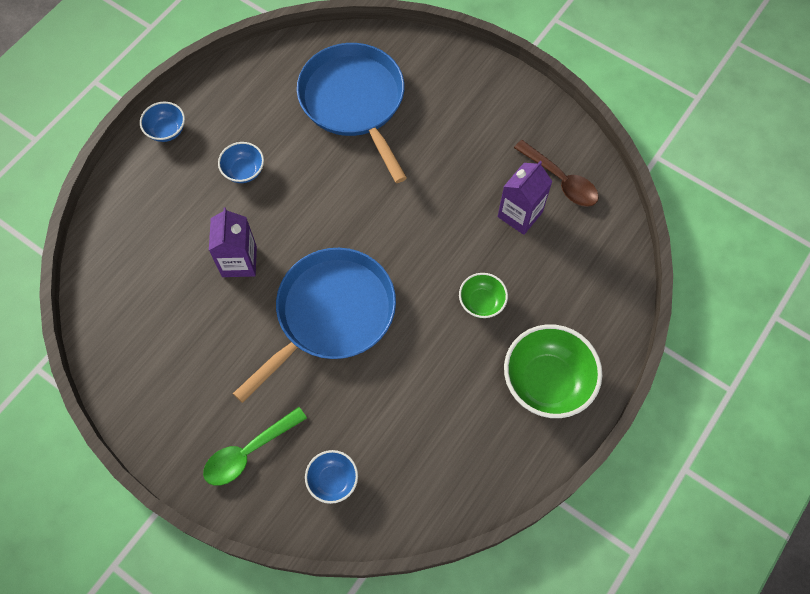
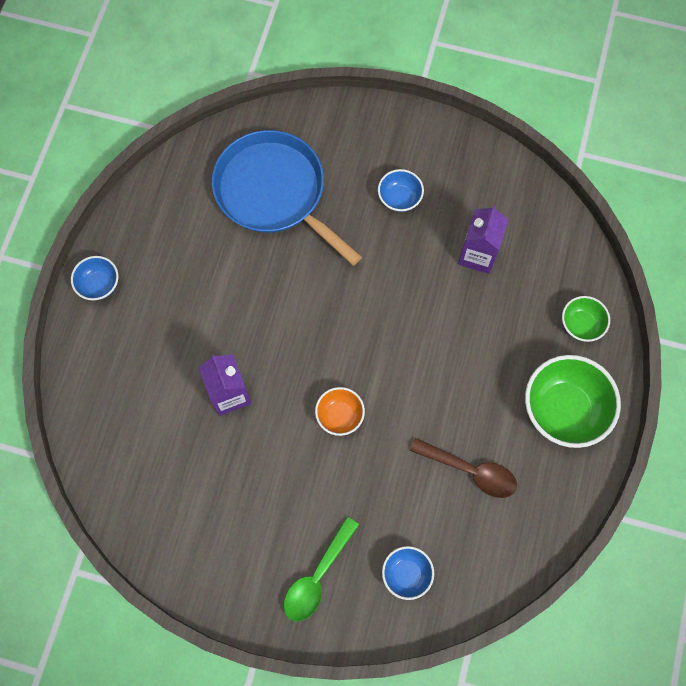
camera: 20 degrees left, 5 degrees up
blue bowl [218,142,264,183] -> blue bowl moved to [378,169,424,212]
blue pan [233,248,396,403] -> orange bowl [315,387,365,436]
green bowl [459,273,508,318] -> green bowl moved to [562,296,610,342]
brown spoon [514,140,599,207] -> brown spoon moved to [410,438,517,498]

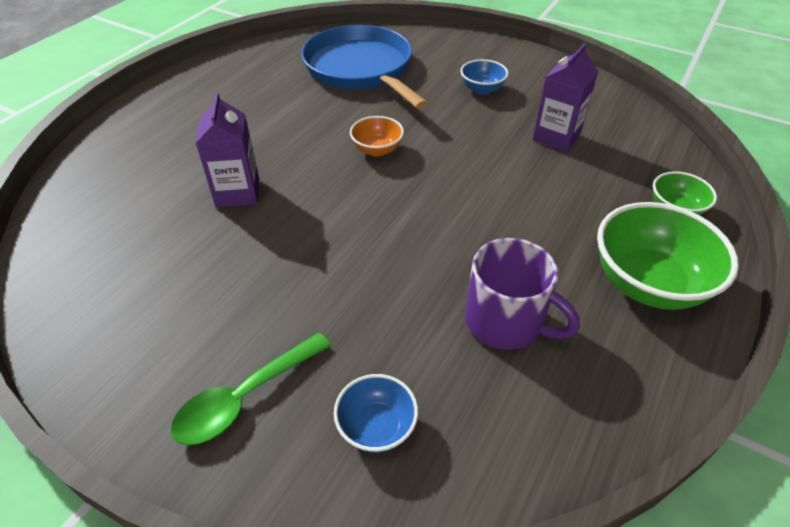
camera: 15 degrees right, 25 degrees down
blue bowl [71,256,118,300] -> none
orange bowl [315,387,365,436] -> orange bowl moved to [350,116,404,157]
brown spoon [410,438,517,498] -> purple mug [465,238,580,350]

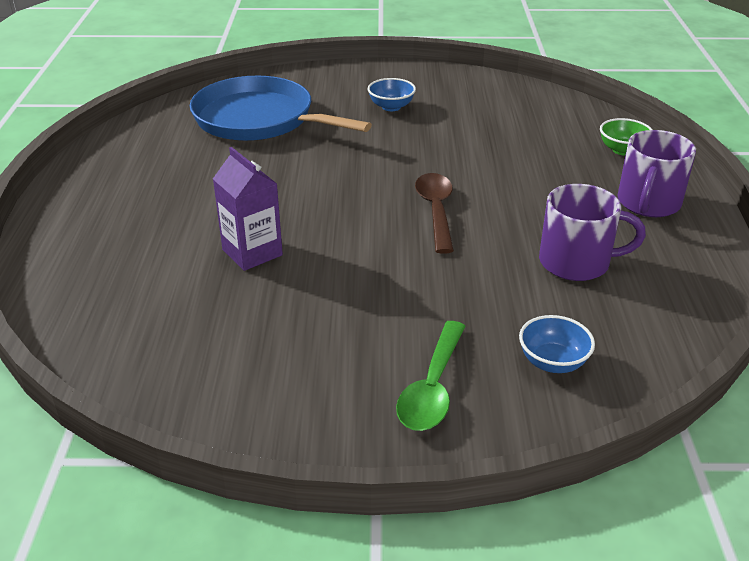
camera: 30 degrees left, 10 degrees down
orange bowl [350,116,404,157] -> none
purple carton [532,43,598,152] -> none
green bowl [597,202,739,310] -> purple mug [617,130,696,217]
none -> brown spoon [415,173,454,254]

